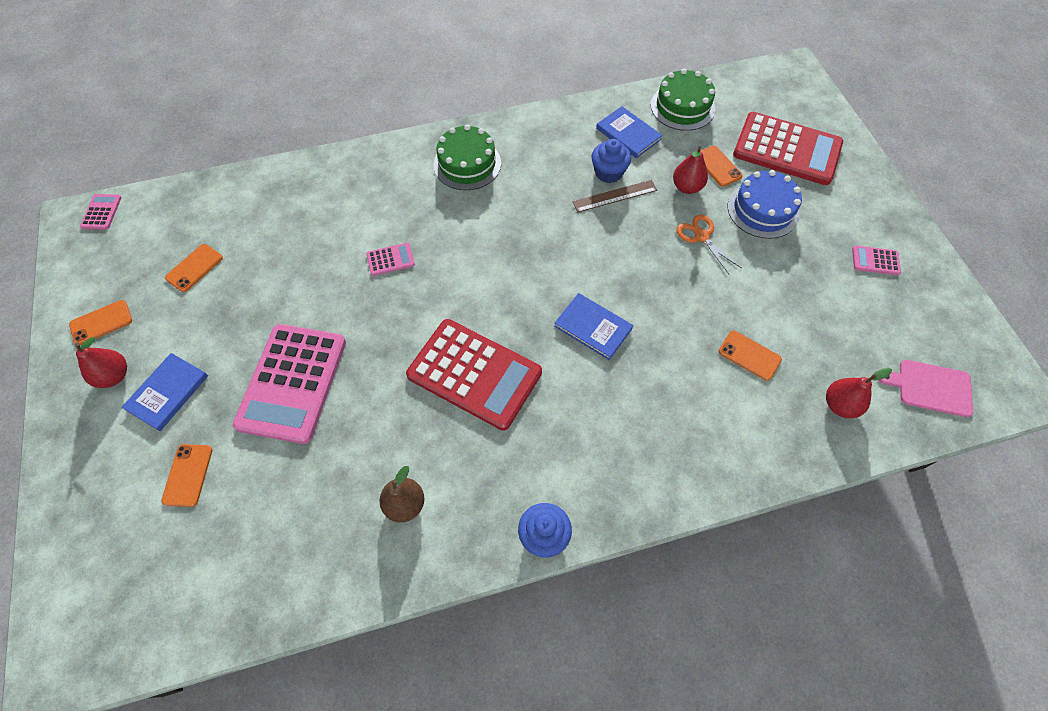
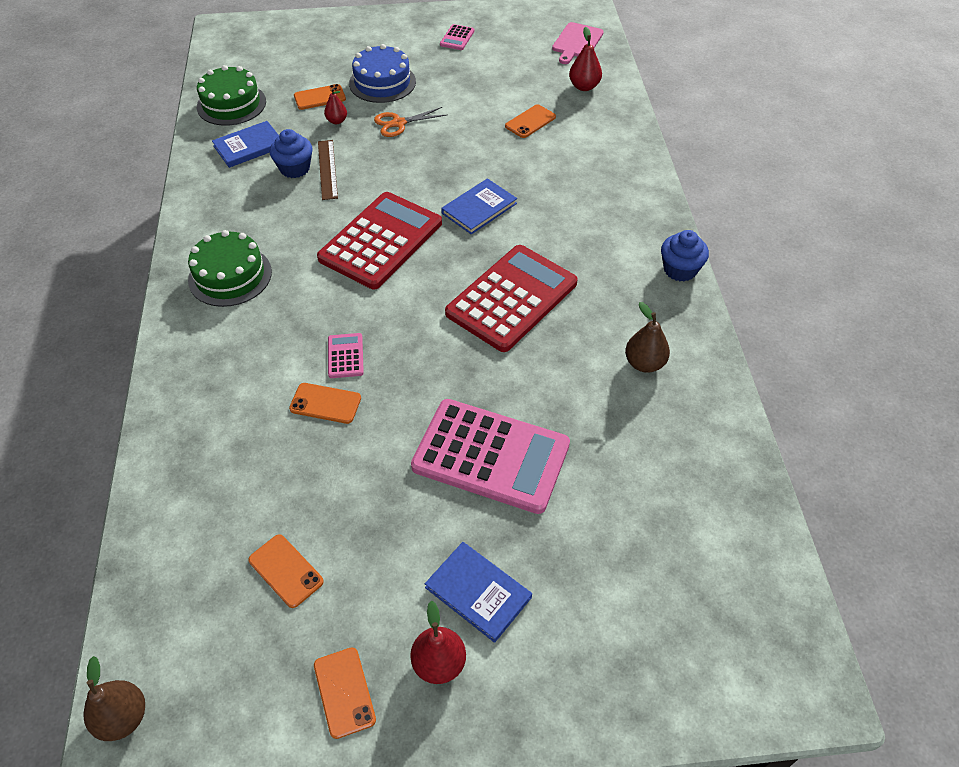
camera: 80 degrees left, 10 degrees down
pink calculator [80,194,122,230] -> brown pear [83,656,145,741]
orange phone [161,444,213,507] -> orange phone moved to [289,383,361,424]
red pear [673,146,708,194] -> red pear [324,88,347,124], size x0.67
red calculator [733,112,843,185] -> red calculator moved to [317,192,442,289]

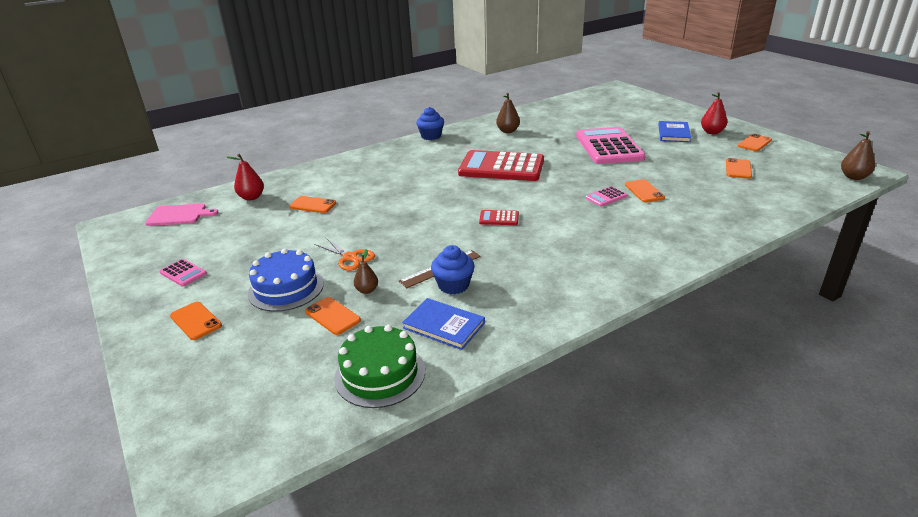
camera: 115 degrees left, 20 degrees down
green cake [188,230,272,307] -> none
red calculator [317,192,442,289] -> red calculator [479,210,519,225], size x0.41
red pear [324,88,347,124] -> brown pear [354,249,378,294]
pink calculator [440,24,474,50] -> pink calculator turned 45 degrees clockwise [160,259,207,287]
blue book [441,178,517,235] -> none
none -> orange phone [170,302,222,340]

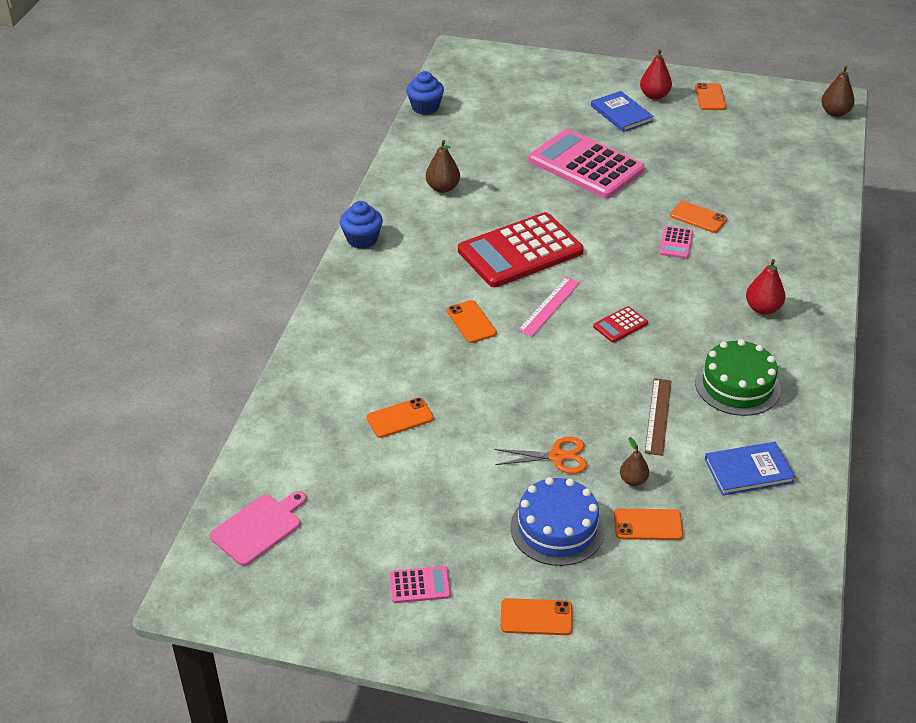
camera: 45 degrees left, 10 degrees up
red pear [227,154,264,200] -> red pear moved to [746,259,785,315]
green cake [334,325,425,408] -> green cake moved to [695,339,781,416]
blue cupcake [431,245,474,294] -> blue cupcake moved to [406,71,444,115]
orange phone [726,158,752,179] -> orange phone moved to [447,300,497,343]
none -> pink ruler [518,277,580,336]

